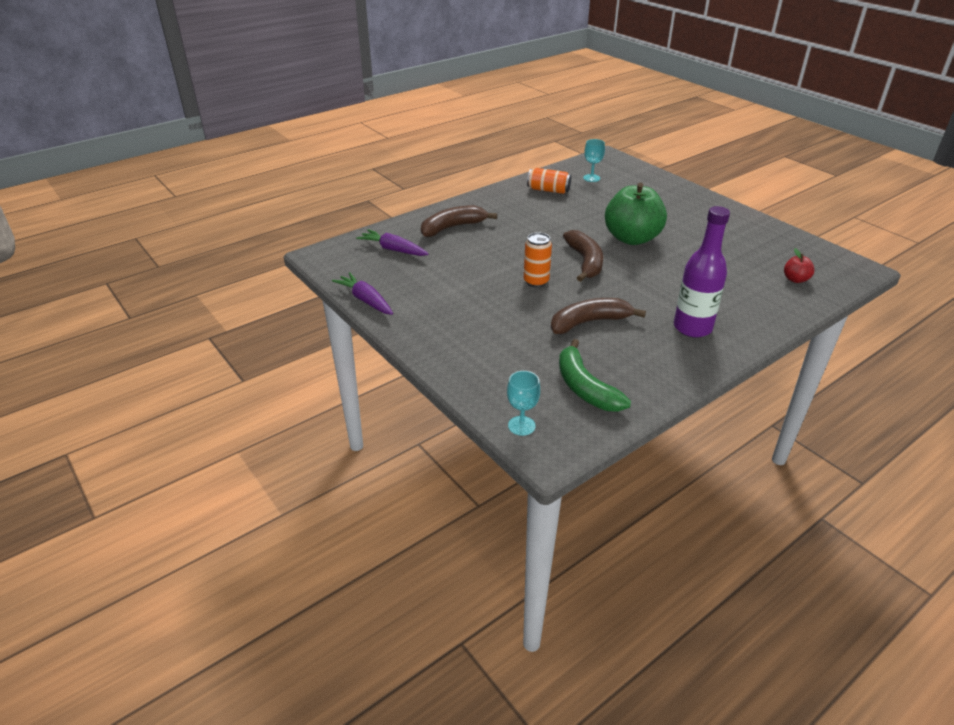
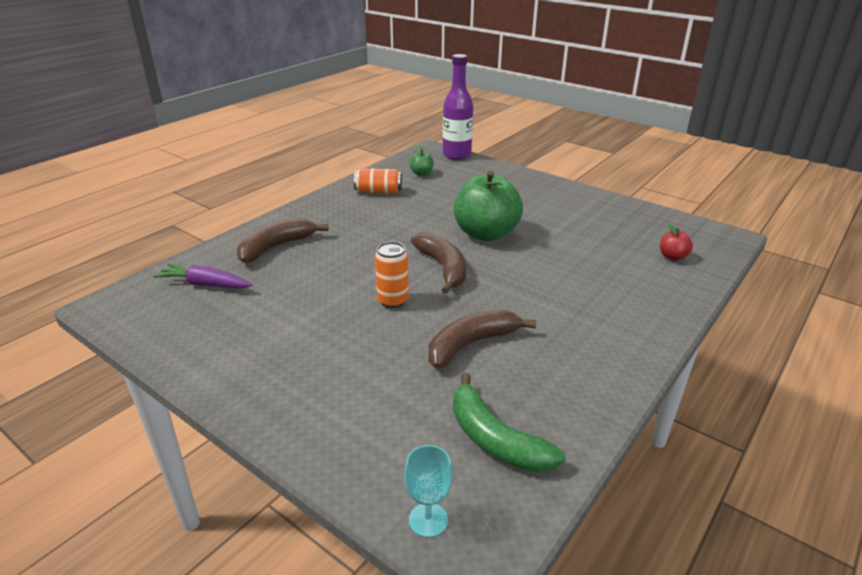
camera: 15 degrees left, 5 degrees down
purple carrot [332,272,393,315] -> none
turquoise goblet [583,139,605,182] -> green apple [409,146,434,176]
purple bottle [674,206,730,337] -> purple bottle moved to [443,54,473,160]

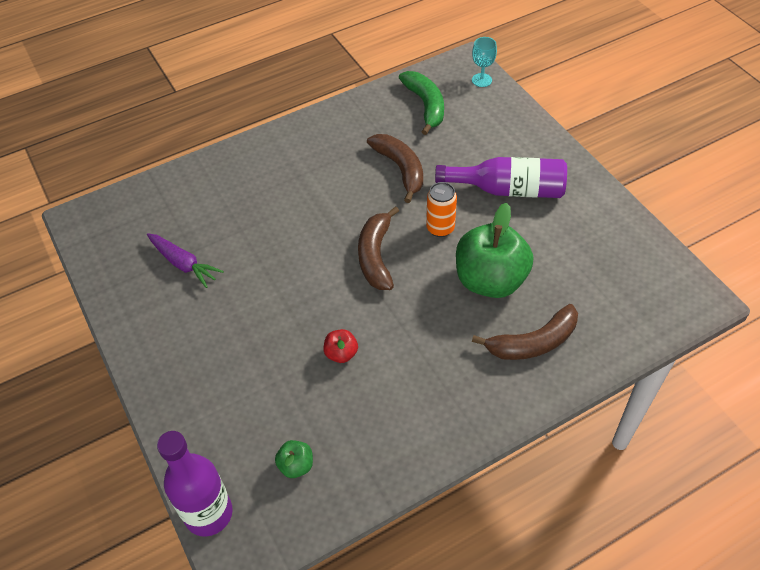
camera: 155 degrees left, 20 degrees up
purple carrot [154,263,252,288] -> purple carrot moved to [147,233,224,288]
orange can [354,168,402,193] -> none
brown banana [429,309,536,369] -> brown banana turned 105 degrees counterclockwise [367,134,423,203]
green apple [454,170,523,241] -> green apple moved to [456,203,533,298]
red apple [660,223,693,261] -> red apple moved to [324,329,358,363]
none -> purple bottle [435,157,567,198]

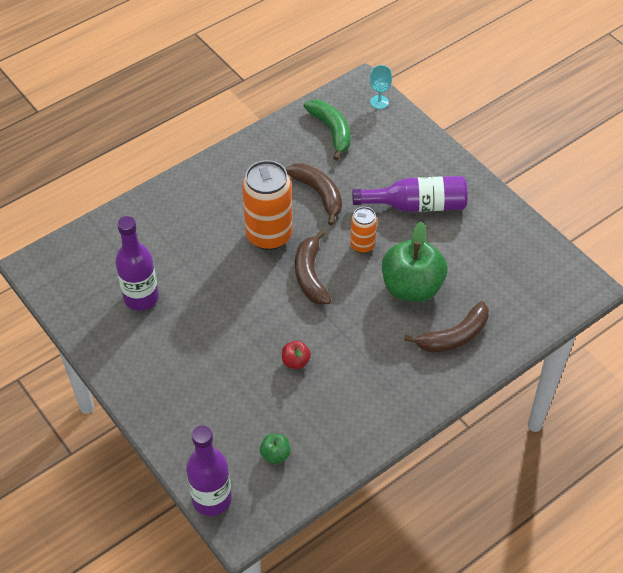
camera: 10 degrees left, 0 degrees up
purple carrot [147,233,224,288] -> purple bottle [115,216,159,311]
none -> orange can [242,160,293,250]

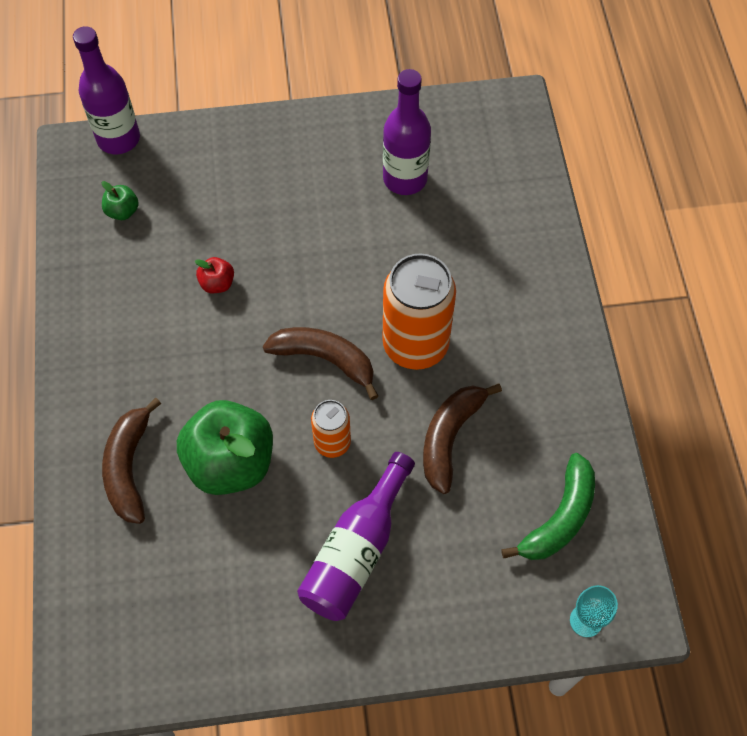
camera: 120 degrees right, 10 degrees up
brown banana [286,163,342,226] -> brown banana turned 120 degrees clockwise [423,384,502,494]
green banana [304,100,350,161] -> green banana turned 60 degrees counterclockwise [501,453,595,560]

